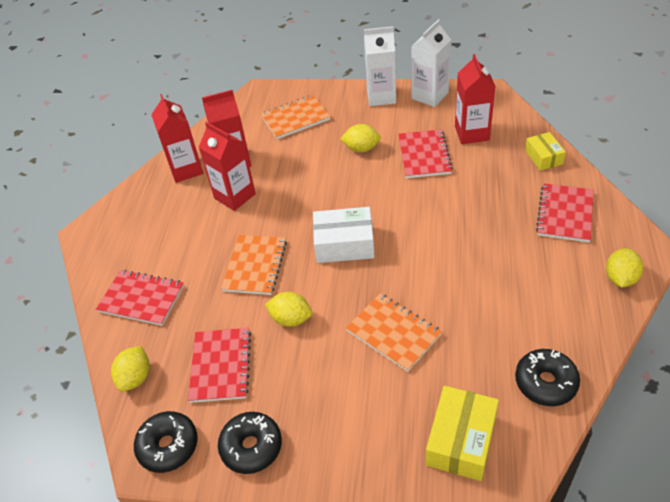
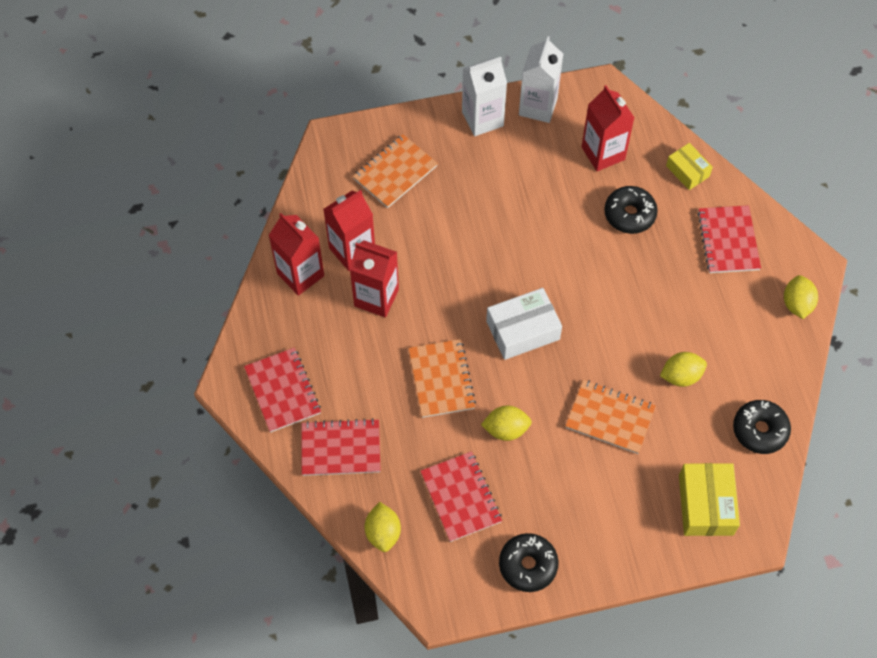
camera: 25 degrees left, 15 degrees up
black donut [134,411,198,473] -> black donut moved to [604,186,658,234]
yellow lemon [340,124,381,152] -> yellow lemon moved to [660,352,707,387]
red notebook [398,129,453,178] -> red notebook moved to [244,348,321,432]

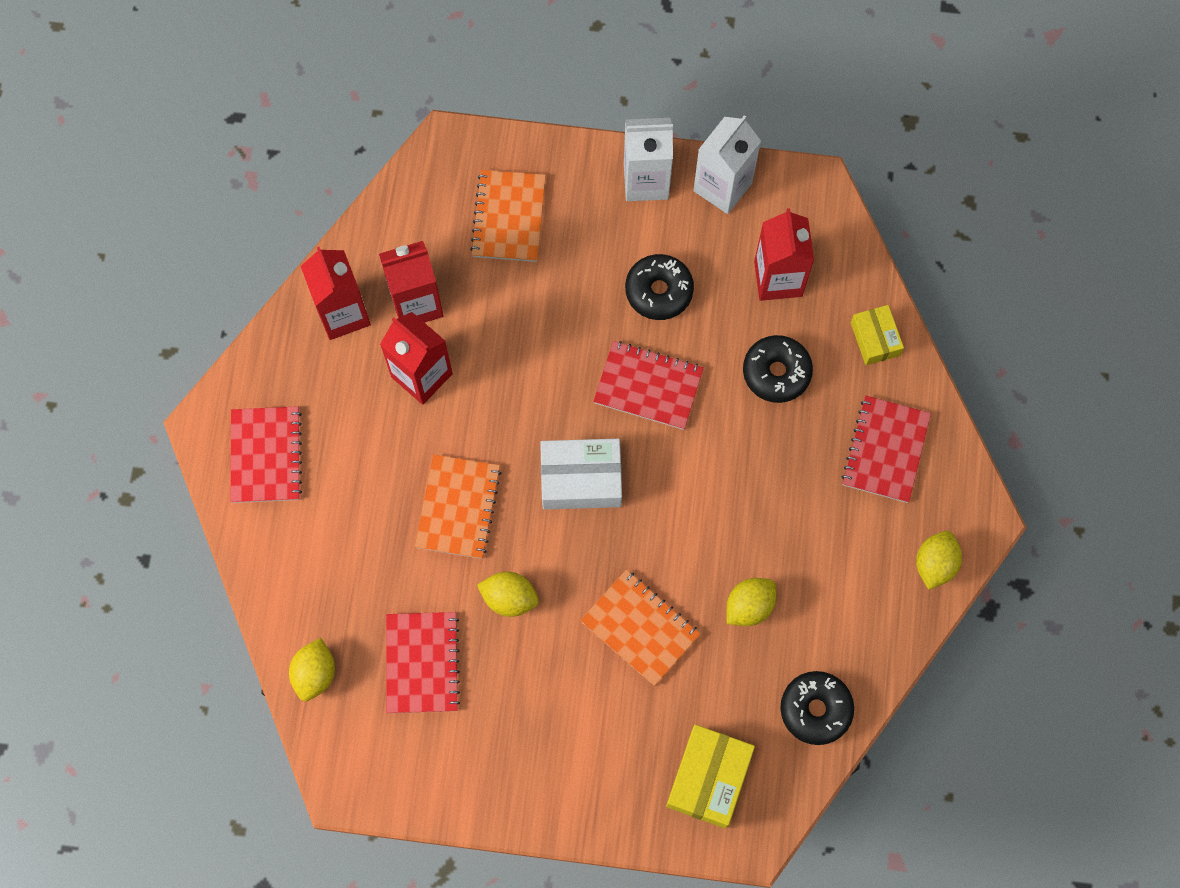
camera: 20 degrees right, 10 degrees up
red notebook [301,418,381,476] -> red notebook moved to [593,341,704,430]
orange notebook [353,134,438,208] -> orange notebook turned 60 degrees counterclockwise [470,170,546,262]
black donut [499,533,559,592] -> black donut moved to [625,254,694,320]
yellow lemon [660,352,707,387] -> yellow lemon turned 45 degrees counterclockwise [727,578,776,626]

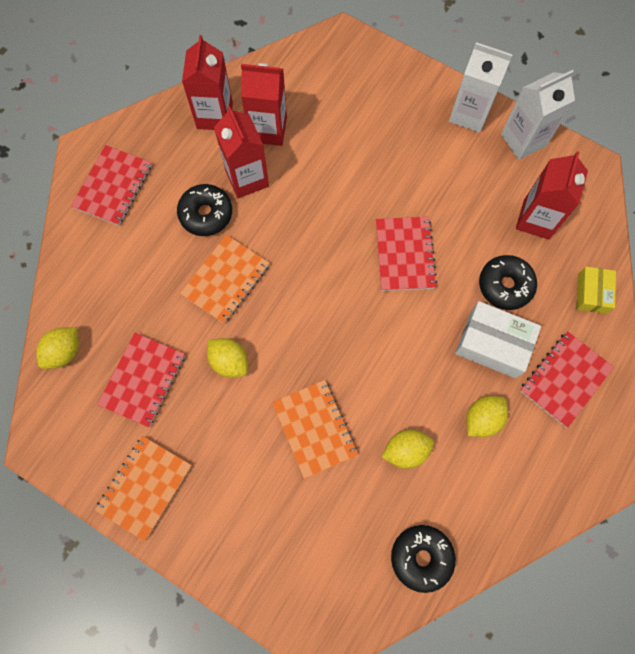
camera: 25 degrees right, 0 degrees up
orange notebook [470,170,546,262] -> orange notebook moved to [95,436,192,542]
white box [540,439,622,510] -> white box moved to [455,301,541,378]
red notebook [593,341,704,430] -> red notebook turned 45 degrees clockwise [376,217,437,291]
black donut [625,254,694,320] -> black donut moved to [177,184,232,236]
yellow box [666,724,755,828] -> none
yellow lemon [916,531,962,590] -> yellow lemon moved to [466,396,508,437]

